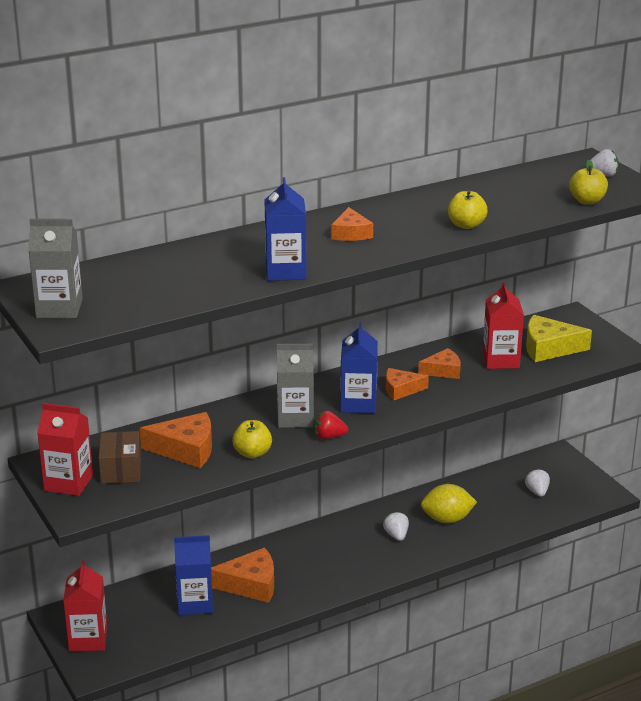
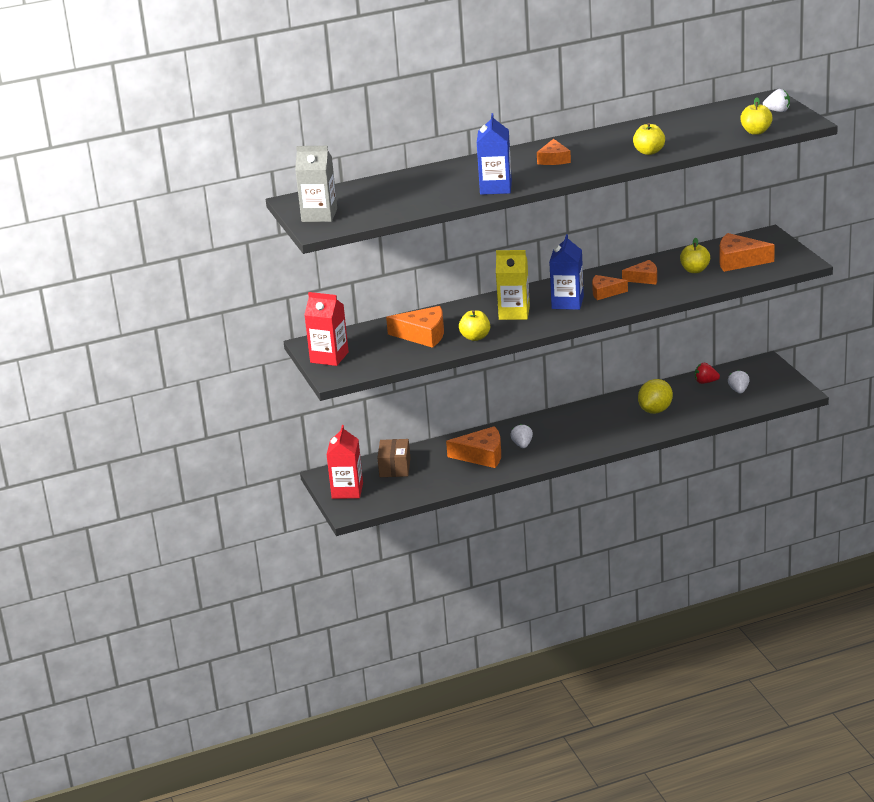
camera: 10 degrees right, 0 degrees up
brown box [99,431,141,484] -> brown box moved to [377,439,410,477]
blue carton [174,535,213,615] -> none
grey carton [277,344,314,428] -> yellow carton [496,250,530,320]
red strawberry [314,411,348,440] -> red strawberry moved to [695,363,720,384]
white strawberry [383,511,409,541] -> white strawberry moved to [510,424,533,448]
yellow lemon [421,484,477,523] -> yellow lemon turned 60 degrees counterclockwise [638,379,673,414]
red carton [483,282,524,369] -> yellow apple [680,238,710,273]
yellow cheese [526,315,592,362] -> orange cheese [719,233,775,272]

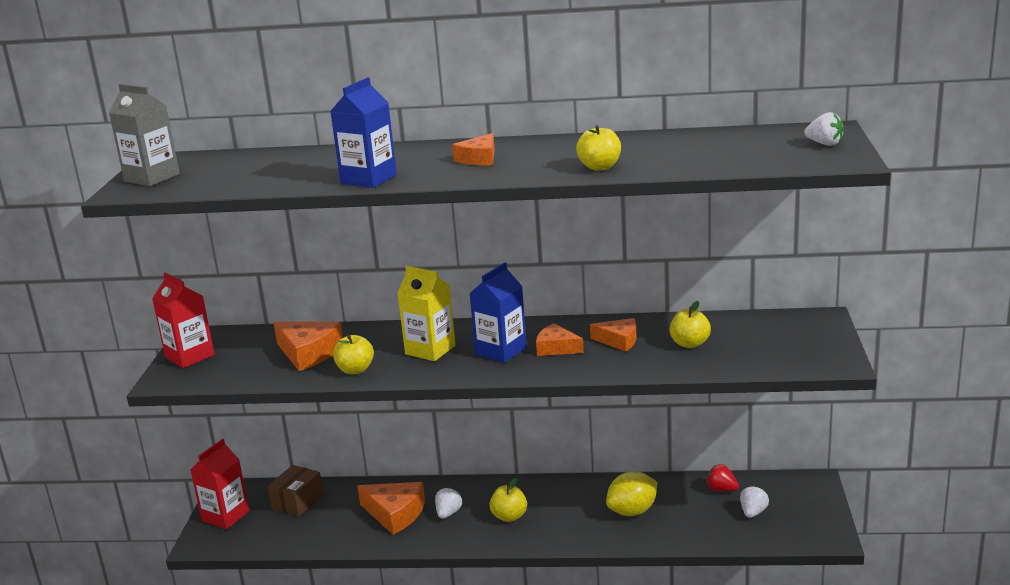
camera: 25 degrees right, 5 degrees down
orange cheese [719,233,775,272] -> none
yellow apple [740,97,773,135] -> yellow apple moved to [489,478,527,522]

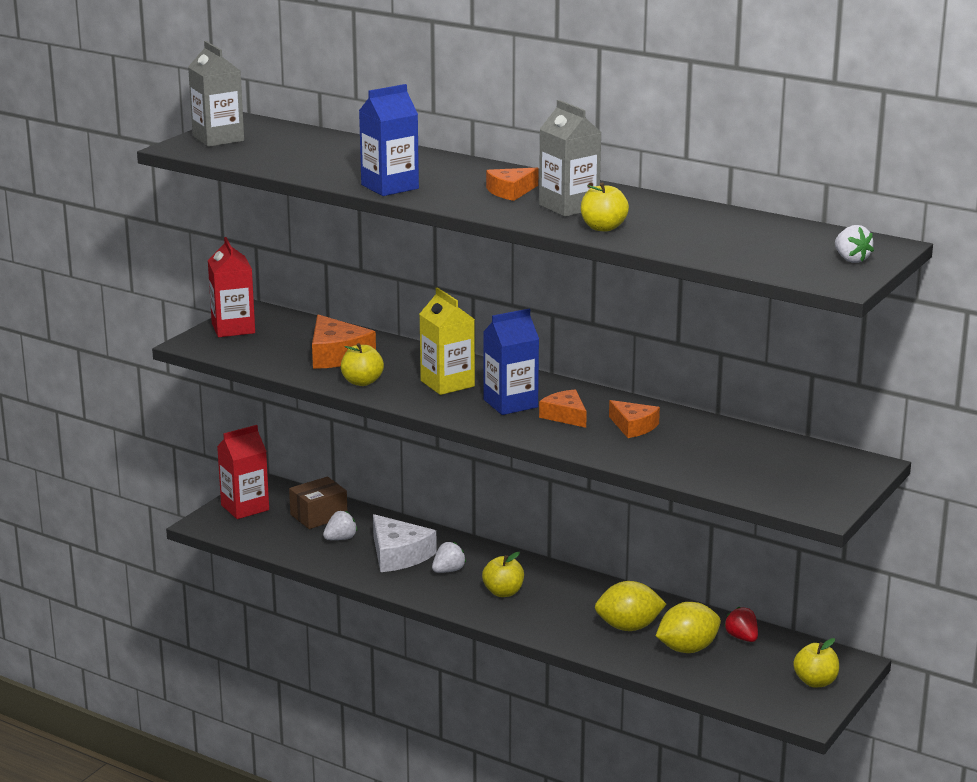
camera: 25 degrees right, 0 degrees up
orange cheese [357,482,425,535] -> white cheese [373,514,437,572]
yellow apple [670,301,711,348] -> yellow apple moved to [793,638,839,688]
white strawberry [740,486,769,518] -> white strawberry moved to [323,511,357,540]
none -> grey carton [539,100,602,217]
none -> yellow lemon [656,602,721,653]

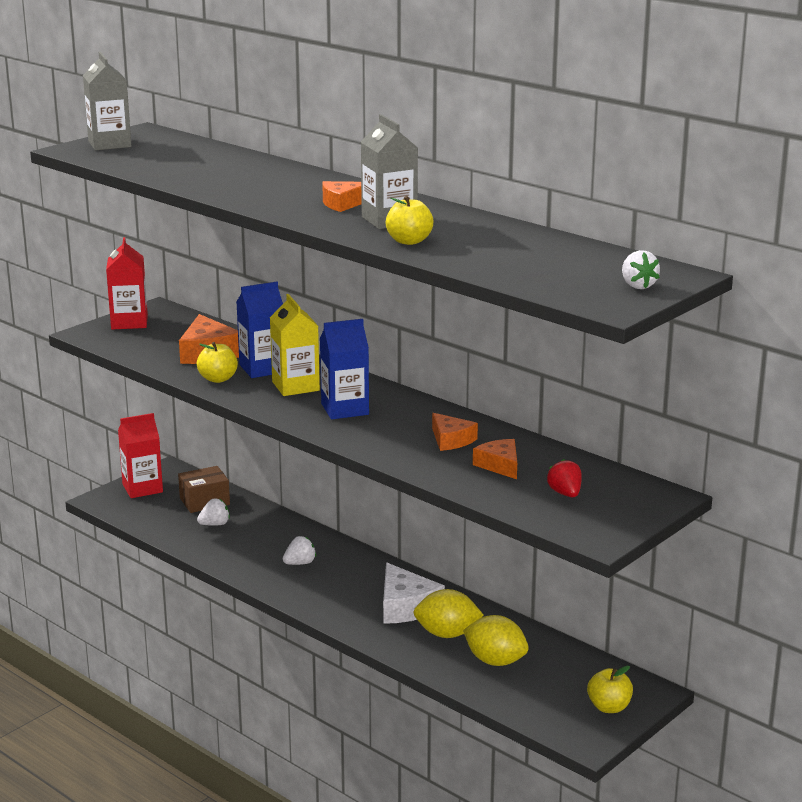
camera: 10 degrees right, 0 degrees up
blue carton [359,84,419,196] -> blue carton moved to [236,282,283,378]
white cheese [373,514,437,572] -> white cheese moved to [383,563,445,624]
yellow apple [482,552,524,597] -> none
orange cheese [539,389,587,428] -> orange cheese moved to [473,439,517,479]
yellow lemon [656,602,721,653] -> yellow lemon turned 45 degrees clockwise [463,615,529,666]
red strawberry [724,607,758,642] -> red strawberry moved to [547,459,582,497]

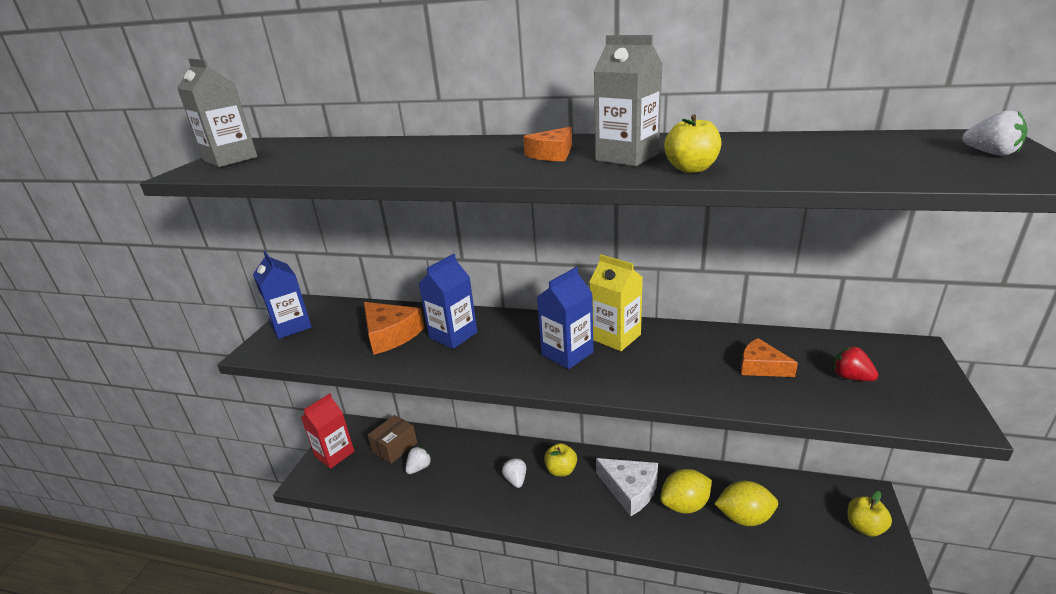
camera: 25 degrees left, 5 degrees up
red carton [106,237,148,329] -> blue carton [253,251,312,339]
yellow apple [197,342,238,383] -> yellow apple moved to [544,443,577,476]
yellow carton [270,294,320,396] -> yellow carton moved to [590,254,643,351]
white strawberry [283,536,316,565] -> white strawberry turned 45 degrees counterclockwise [502,458,526,488]
orange cheese [432,413,478,451] -> none

